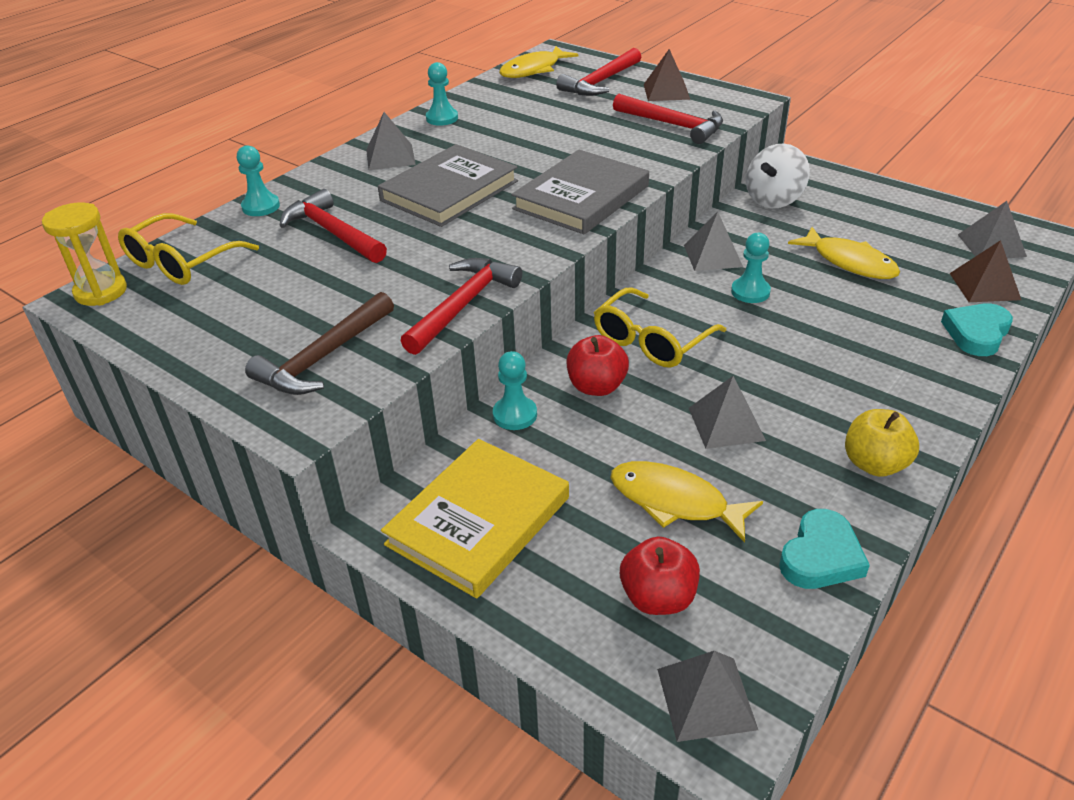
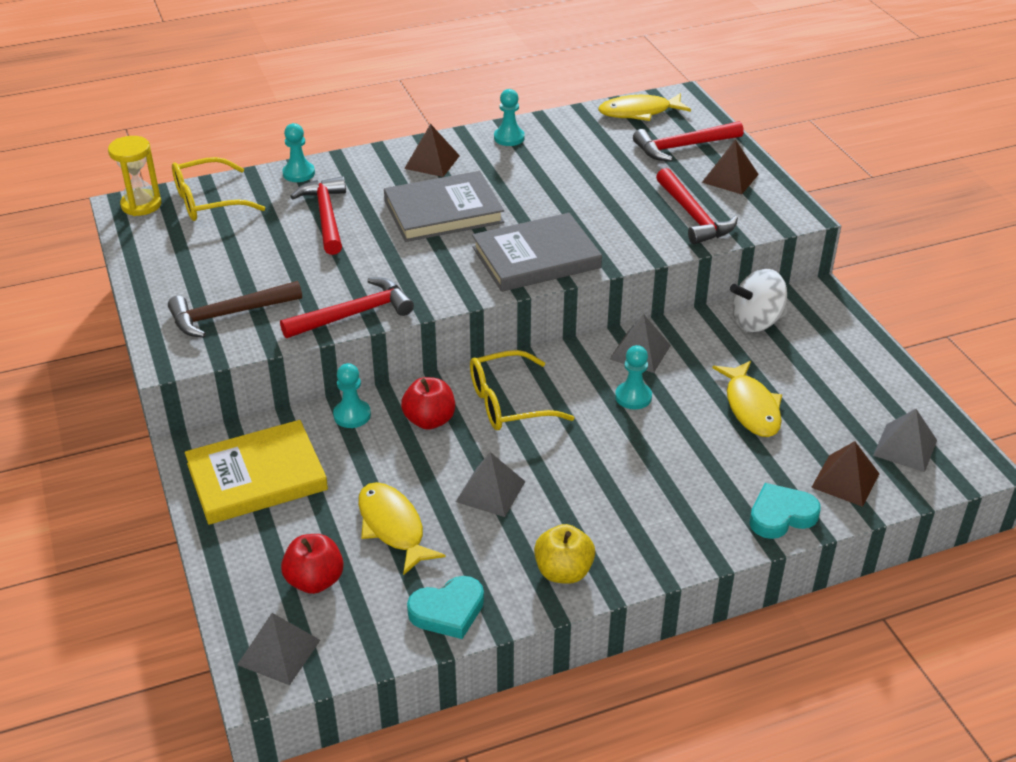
camera: 30 degrees right, 0 degrees up
grey pyramid [366,112,416,170] -> brown pyramid [404,124,460,177]

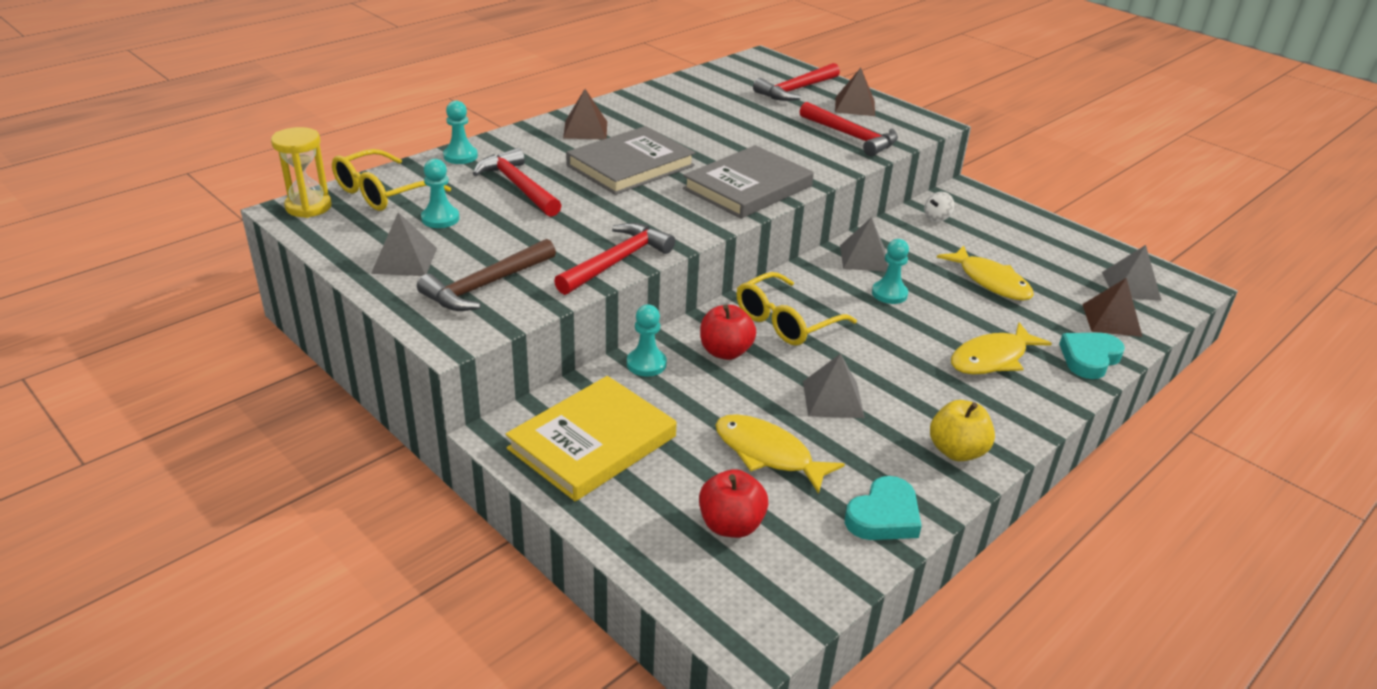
camera: 25 degrees left, 5 degrees down
grey pyramid [237,613,320,685] -> grey pyramid moved to [371,212,437,276]
turquoise pawn [494,89,525,146] -> turquoise pawn moved to [421,159,459,228]
yellow fish [598,93,691,121] -> yellow fish moved to [951,322,1052,374]
white spinning top [730,269,787,332] -> white spinning top [924,192,954,222], size x0.52

